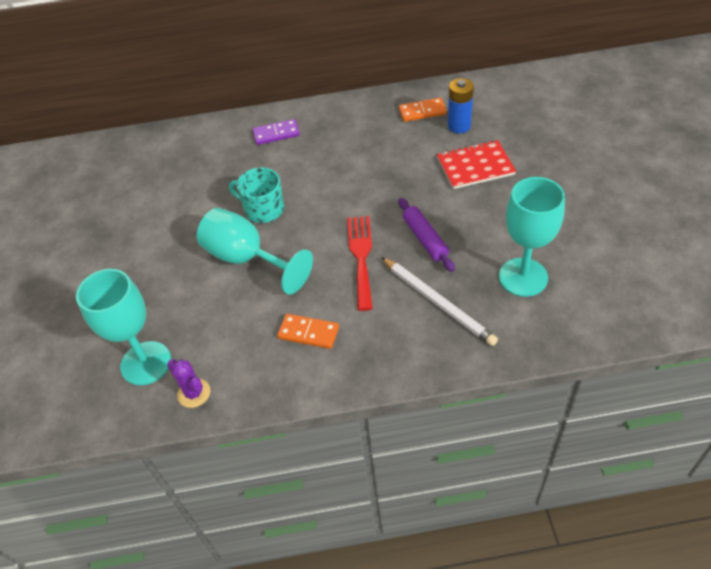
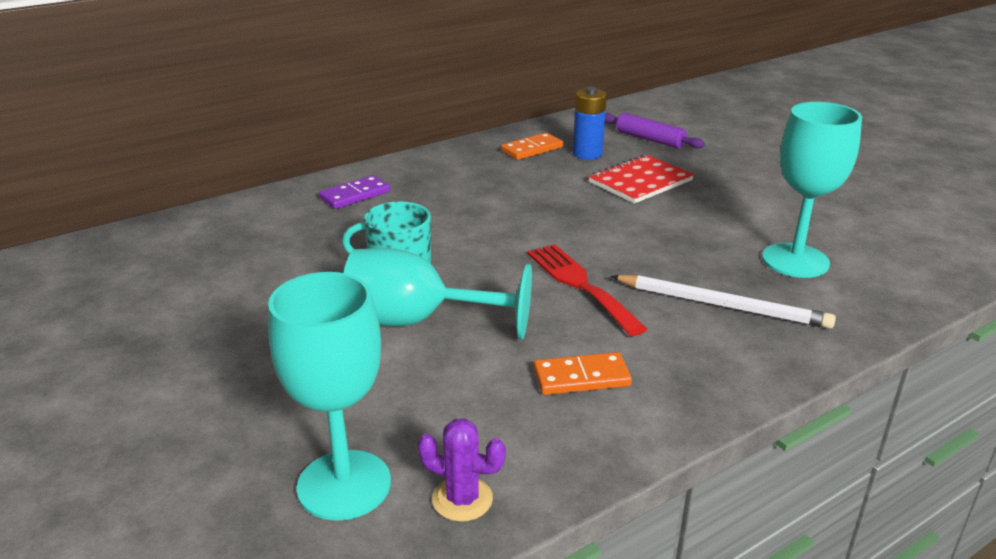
camera: 30 degrees left, 20 degrees down
purple rolling pin [398,198,455,272] -> purple rolling pin moved to [605,113,705,149]

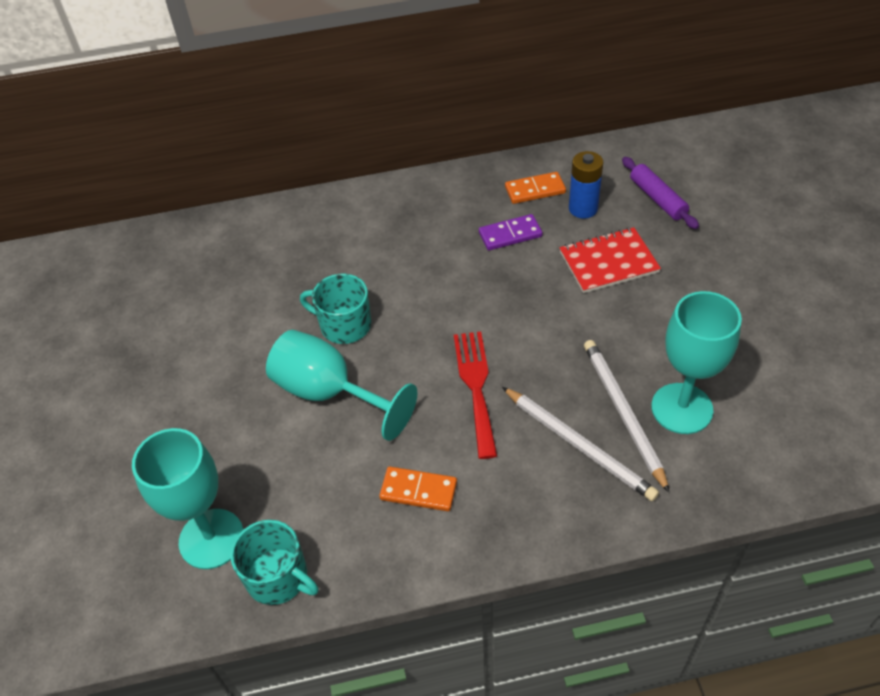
camera: 25 degrees right, 20 degrees up
purple domino [319,175,390,209] -> purple domino moved to [479,214,542,251]
purple cactus [418,418,506,522] -> turquoise mug [230,520,319,605]
none -> white pencil [584,340,670,493]

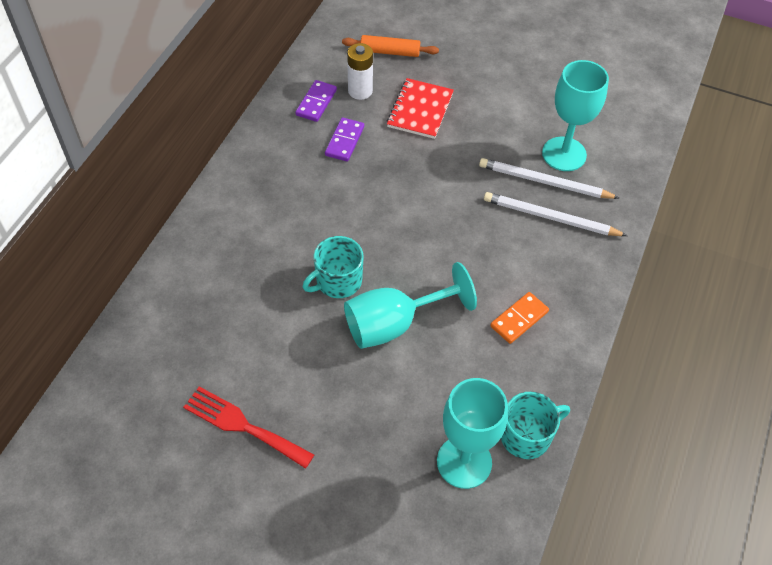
camera: 60 degrees left, 5 degrees up
red fork [454,332,497,459] -> red fork moved to [183,386,314,469]
white pencil [502,387,659,501] -> white pencil turned 150 degrees counterclockwise [484,192,627,236]
orange domino [505,172,566,204] -> purple domino [295,80,337,122]
blue battery [569,151,603,219] -> white battery [347,43,373,100]
purple rolling pin [622,157,699,229] -> orange rolling pin [342,35,439,57]

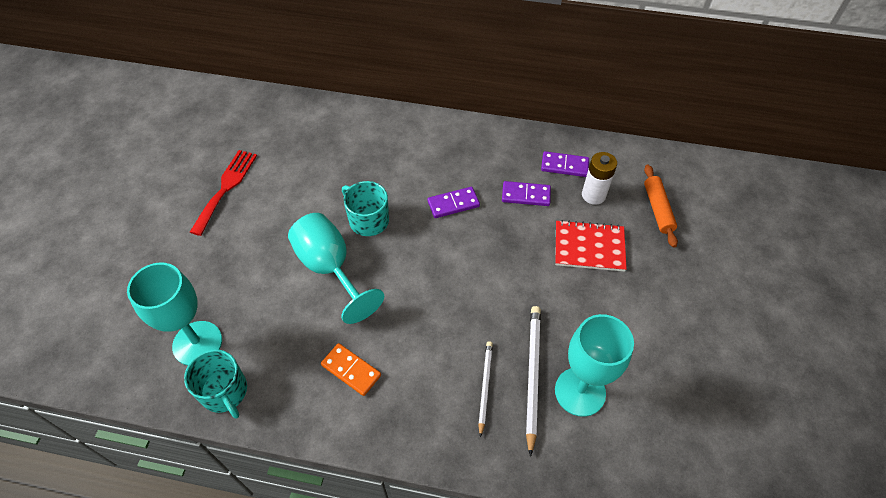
camera: 80 degrees right, 0 degrees up
white pencil [484,192,627,236] -> white pencil [478,341,493,438], size x0.63
none -> purple domino [428,187,480,218]

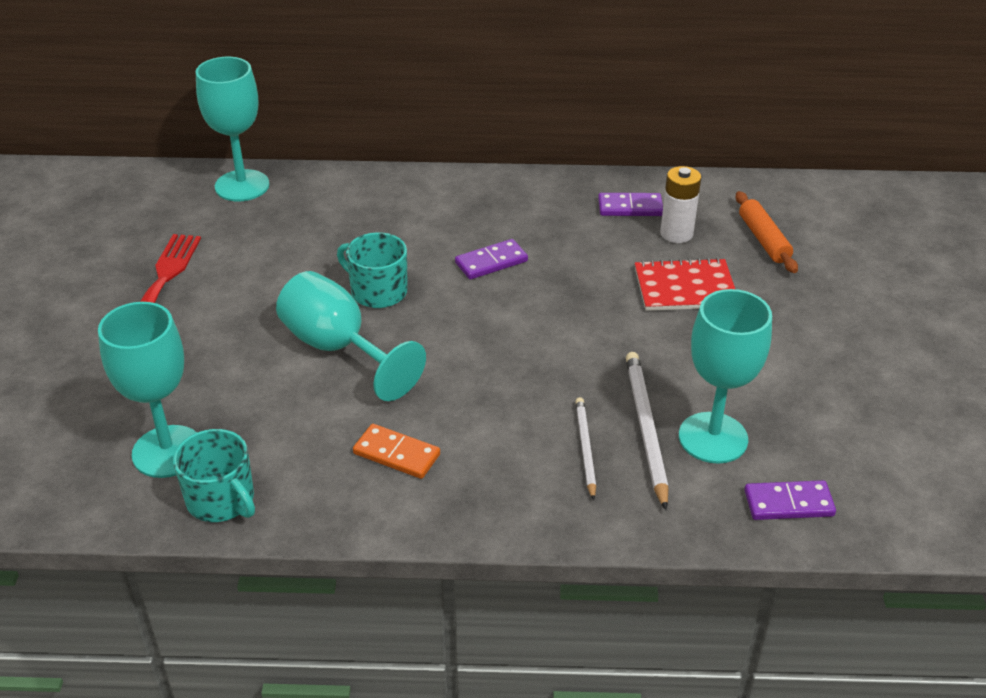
camera: 10 degrees left, 15 degrees down
purple domino [502,181,551,206] -> purple domino moved to [744,480,836,520]
none -> turquoise goblet [196,57,270,201]

